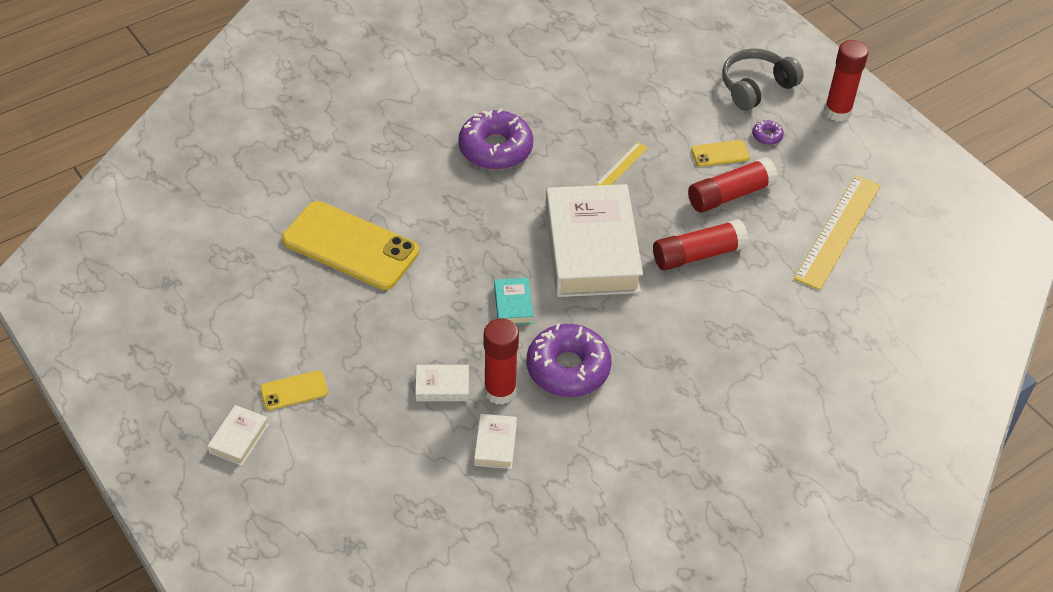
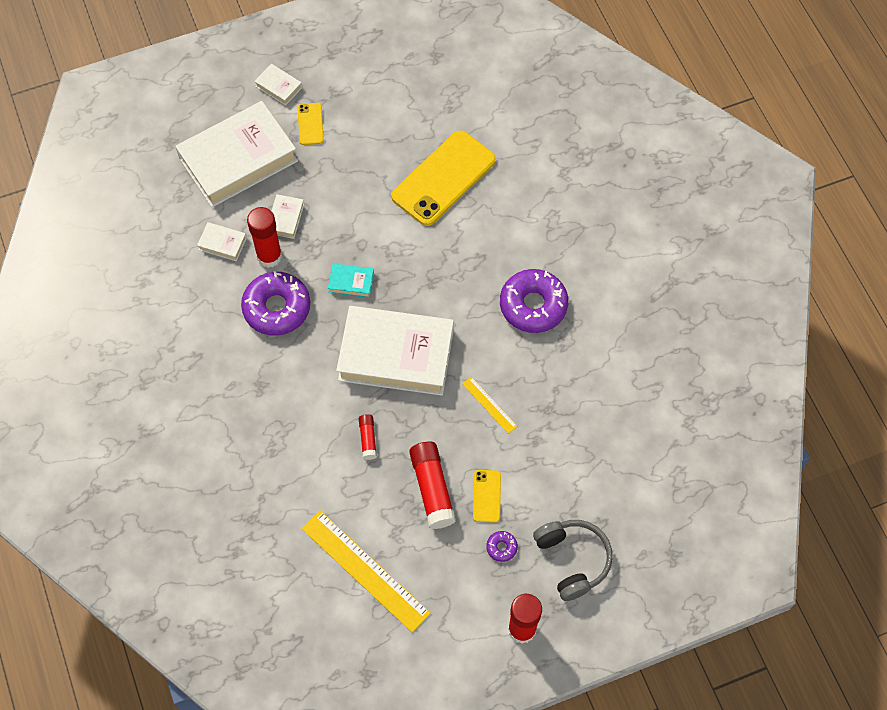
camera: 105 degrees right, 15 degrees up
red glue stick [653,219,748,270] -> red glue stick [359,414,377,460], size x0.53
none -> white book [175,101,298,207]

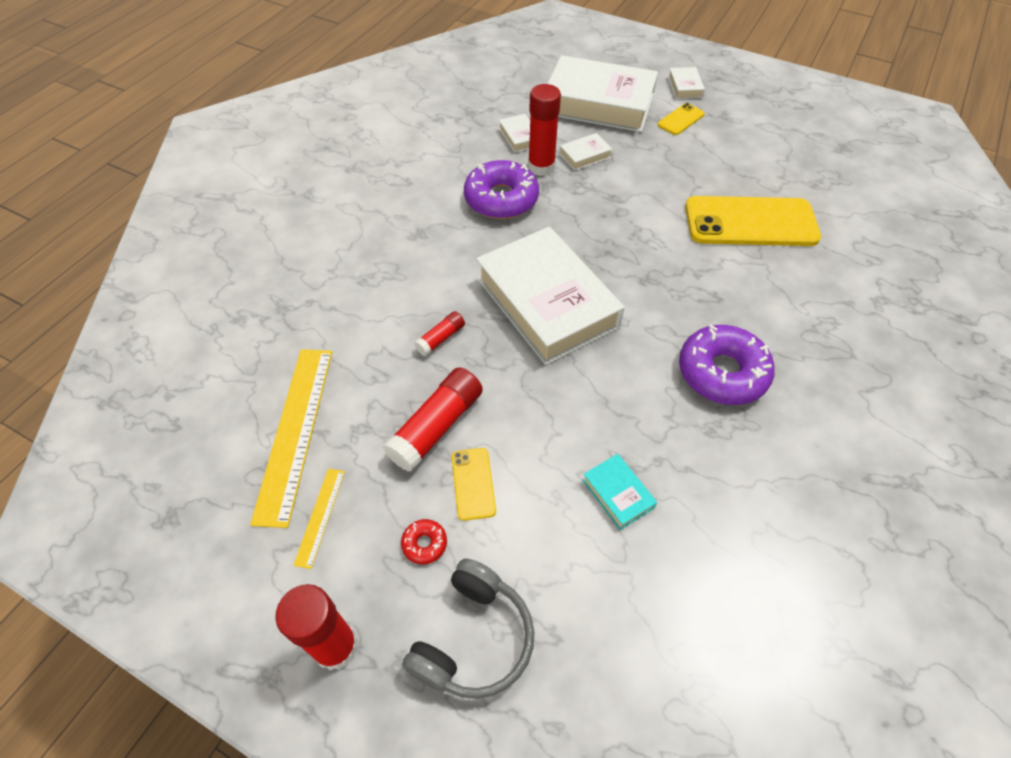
camera: 50 degrees right, 10 degrees down
turquoise book [328,263,374,298] -> turquoise book moved to [582,454,657,530]
yellow ruler [462,377,517,434] -> yellow ruler moved to [293,469,345,569]
yellow phone [473,470,501,523] -> yellow phone turned 60 degrees counterclockwise [452,448,496,521]
purple donut [486,531,518,562] -> red donut [401,519,447,564]

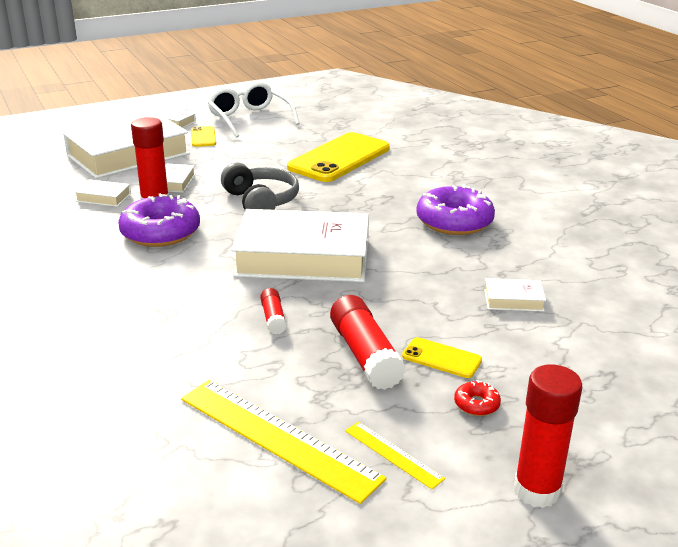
camera: 55 degrees left, 25 degrees down
grey headphones [402,558,534,699] -> grey headphones moved to [221,163,299,210]
turquoise book [582,454,657,530] -> white book [484,278,546,312]
none -> white glasses [208,82,300,138]

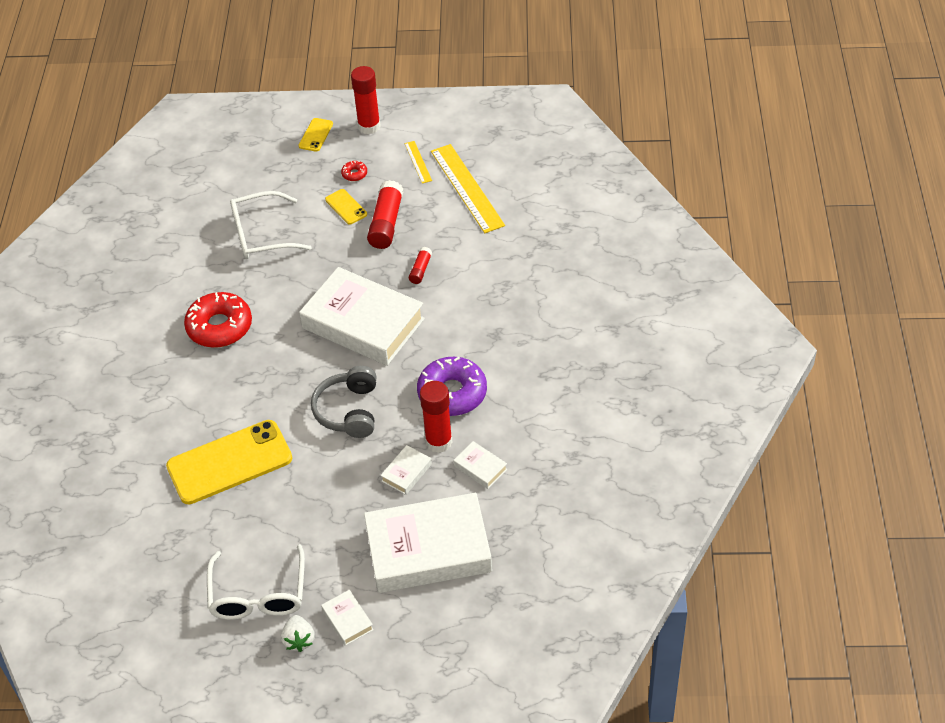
camera: 150 degrees left, 20 degrees up
yellow phone [191,126,216,147] -> yellow phone moved to [299,118,333,152]
purple donut [416,185,495,235] -> red donut [184,292,252,348]
white book [484,278,546,312] -> white glasses [230,191,312,259]
none -> white strawberry [281,615,315,652]

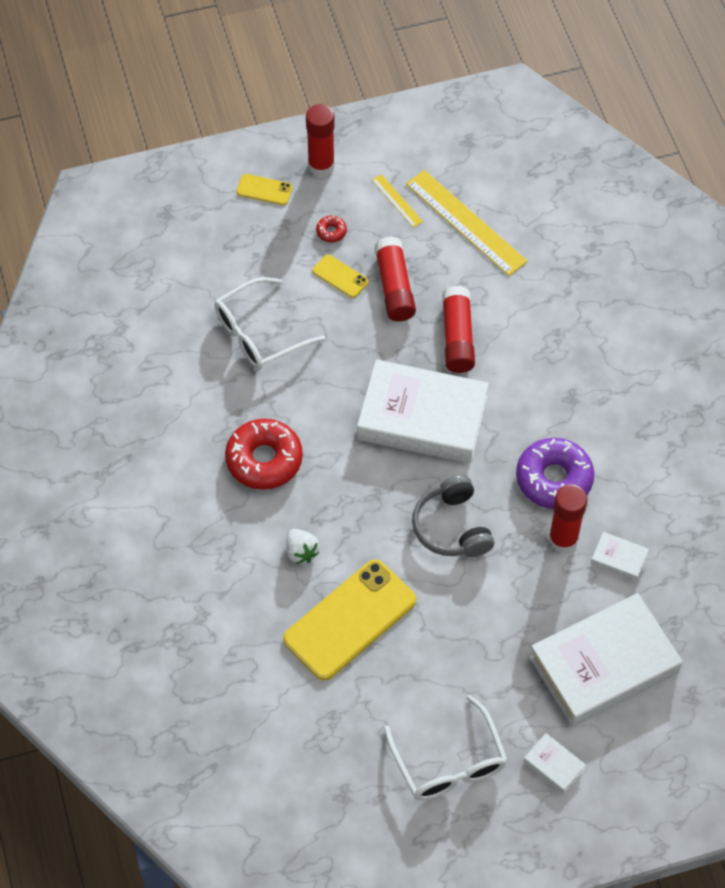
camera: 20 degrees left, 10 degrees up
white strawberry [281,615,315,652] -> white strawberry moved to [286,529,320,564]
yellow phone [299,118,333,152] -> yellow phone turned 75 degrees counterclockwise [236,174,293,205]
white book [381,445,432,495] -> none
red glue stick [409,247,432,284] -> red glue stick [442,286,475,373], size x1.89

